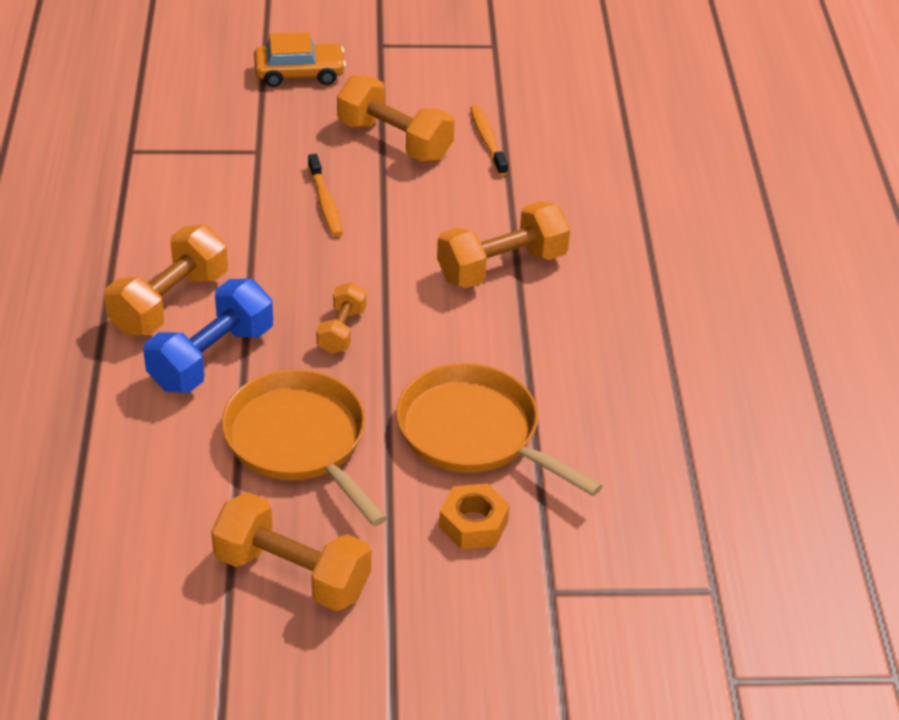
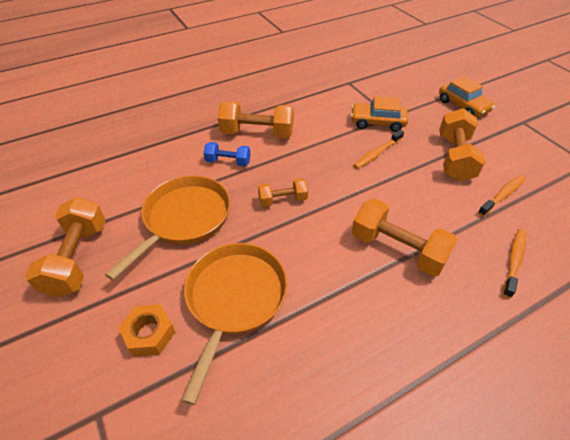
camera: 65 degrees right, 5 degrees up
blue dumbbell [143,279,273,393] -> blue dumbbell [204,142,250,166], size x0.57
none -> orange car [351,96,408,132]
none -> orange toothbrush [503,229,526,298]

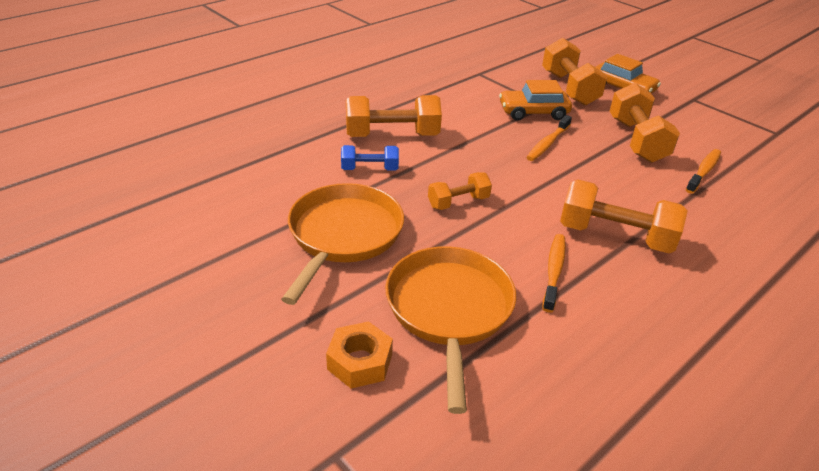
camera: 15 degrees left, 10 degrees down
orange dumbbell [25,197,106,298] -> orange dumbbell moved to [542,38,607,106]
orange toothbrush [503,229,526,298] -> orange toothbrush moved to [543,234,566,313]

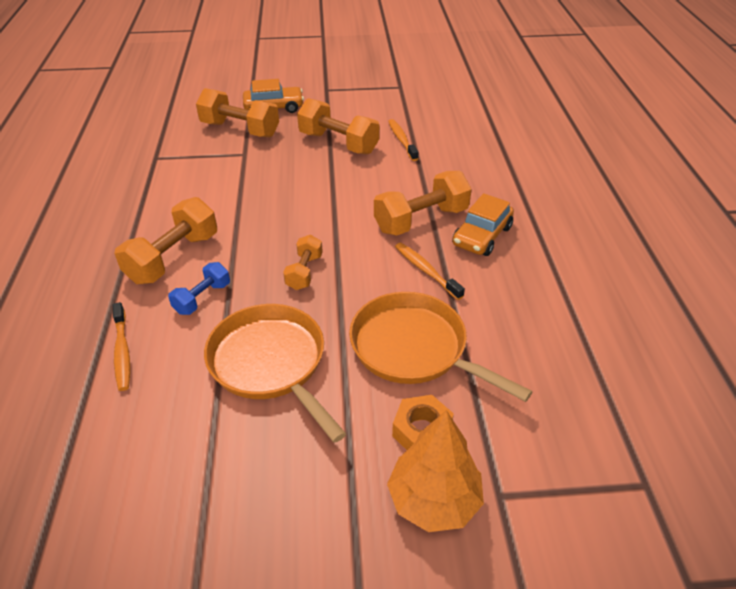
camera: 50 degrees left, 5 degrees up
orange car [499,80,572,121] -> orange car moved to [452,193,514,256]
orange toothbrush [526,115,572,161] -> orange toothbrush moved to [113,302,130,391]
none -> orange tree [387,410,484,532]

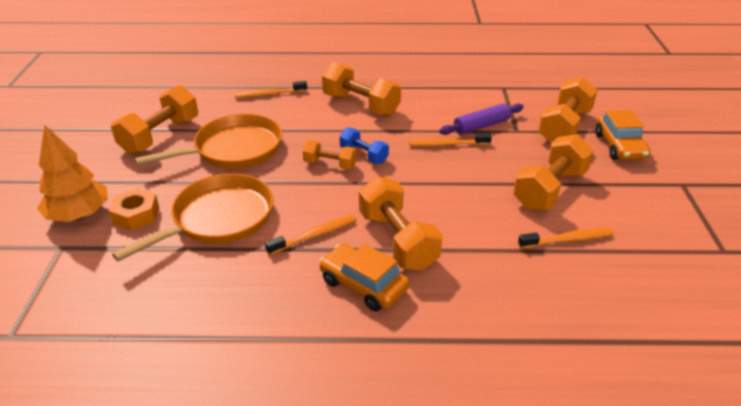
camera: 95 degrees right, 5 degrees down
blue dumbbell [168,262,230,315] -> blue dumbbell moved to [340,128,389,164]
none -> orange dumbbell [111,85,198,155]
none -> orange toothbrush [409,133,492,147]
none -> purple rolling pin [439,103,524,135]

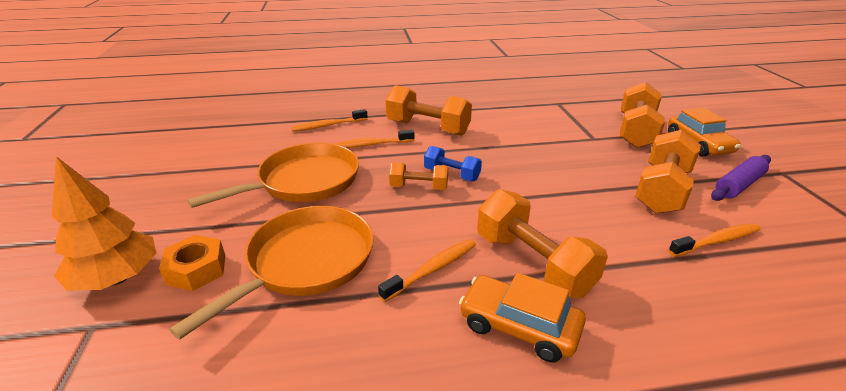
camera: 10 degrees left, 5 degrees down
orange dumbbell [111,85,198,155] -> none
orange toothbrush [409,133,492,147] -> orange toothbrush moved to [334,130,414,148]
purple rolling pin [439,103,524,135] -> purple rolling pin moved to [711,155,771,201]

